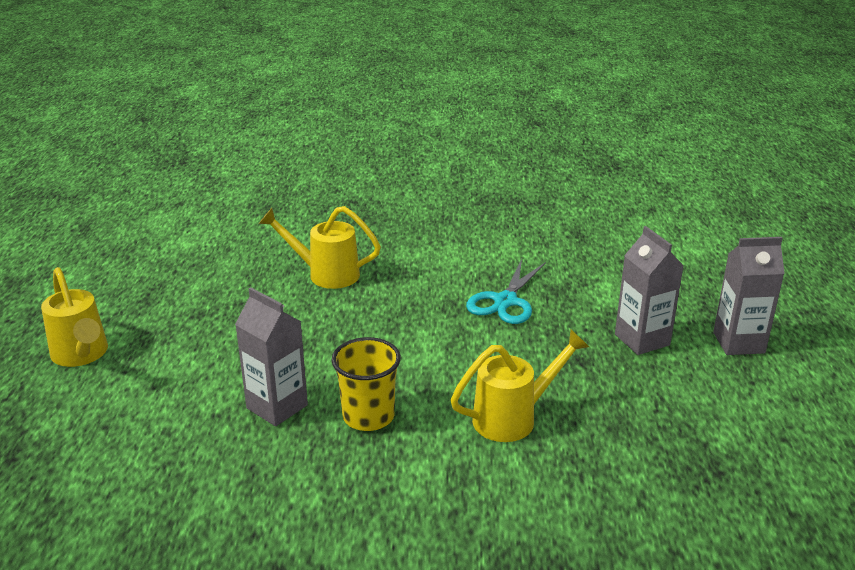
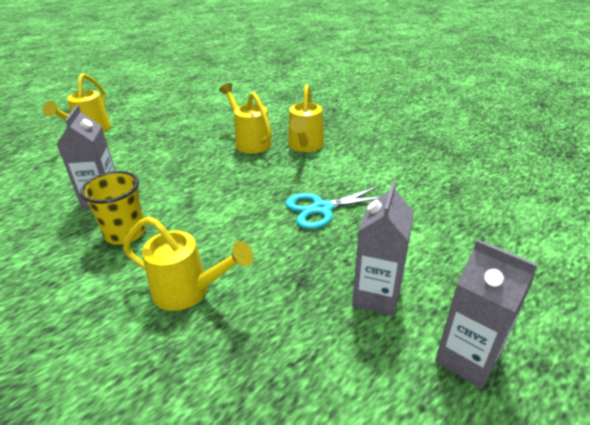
camera: 45 degrees right, 5 degrees up
none -> yellow watering can [288,84,324,152]

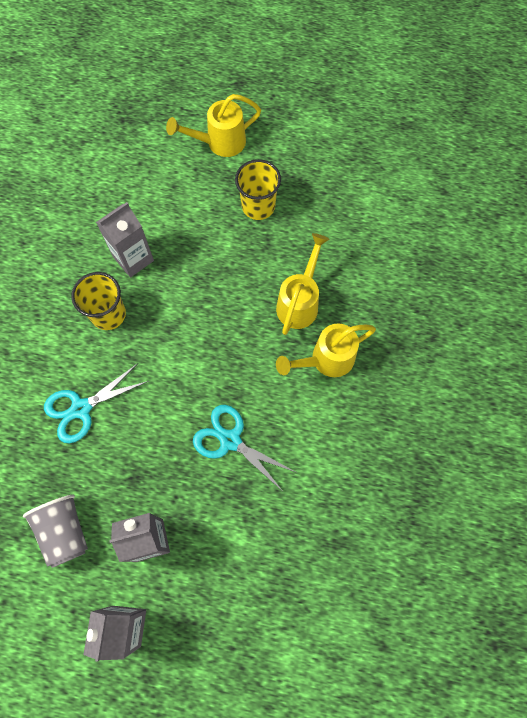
camera: 55 degrees right, 35 degrees up
yellow watering can [123,216,253,311] -> turquoise scissors [44,363,149,443]
none -> grey cup [23,495,88,568]
none -> yellow cup [235,159,281,220]

